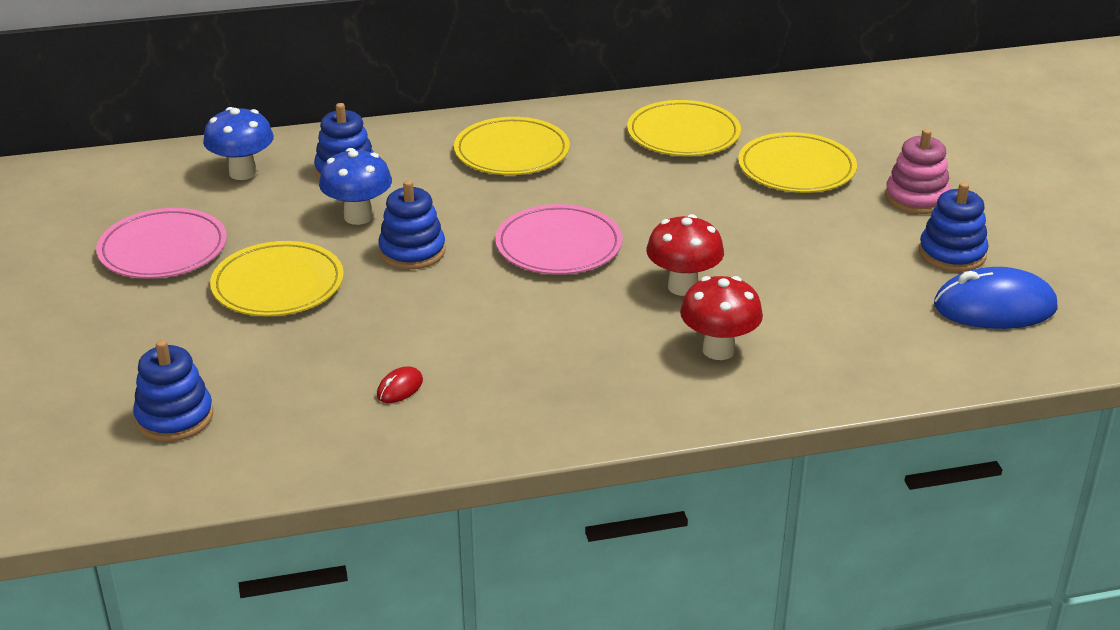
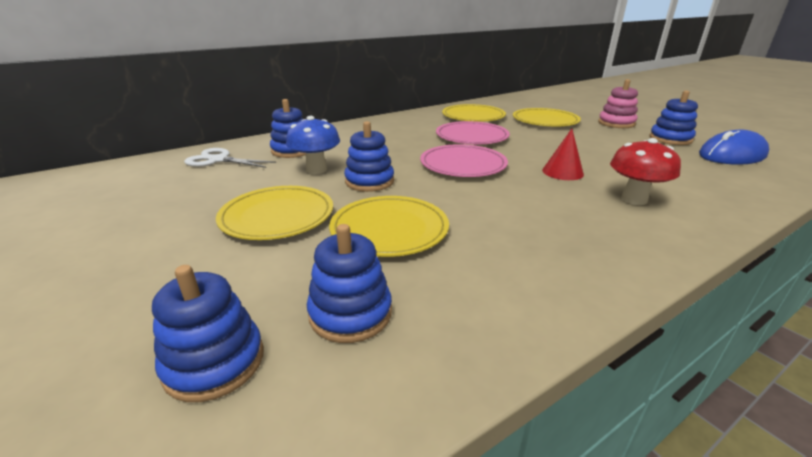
camera: 20 degrees left, 5 degrees down
pink plate [96,208,227,279] -> pink plate moved to [436,121,510,144]
blue mushroom [203,107,274,180] -> white scissors [184,148,276,168]
red mouse [377,366,423,403] -> none
yellow plate [454,117,570,175] -> yellow plate moved to [329,196,449,257]
red mushroom [646,214,724,296] -> red cone [542,129,584,180]
none -> blue stacking toy [307,224,392,343]

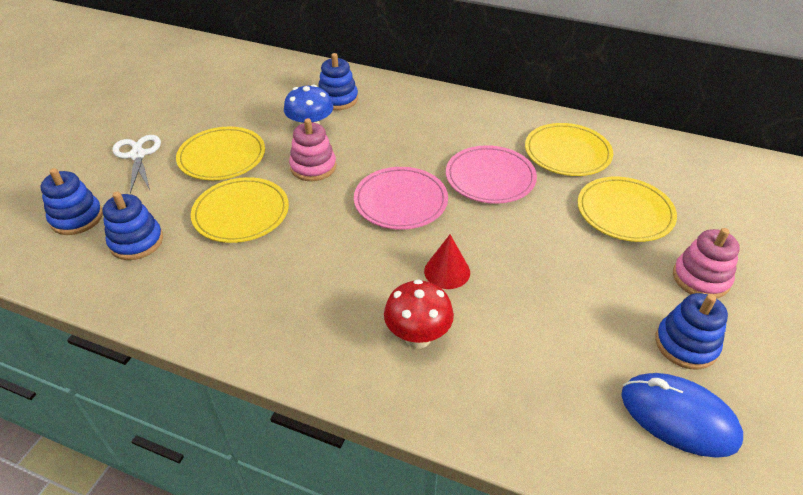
camera: 55 degrees right, 15 degrees up
white scissors [184,148,276,168] -> white scissors moved to [112,135,161,193]
blue stacking toy [344,121,394,192] -> pink stacking toy [289,118,336,181]

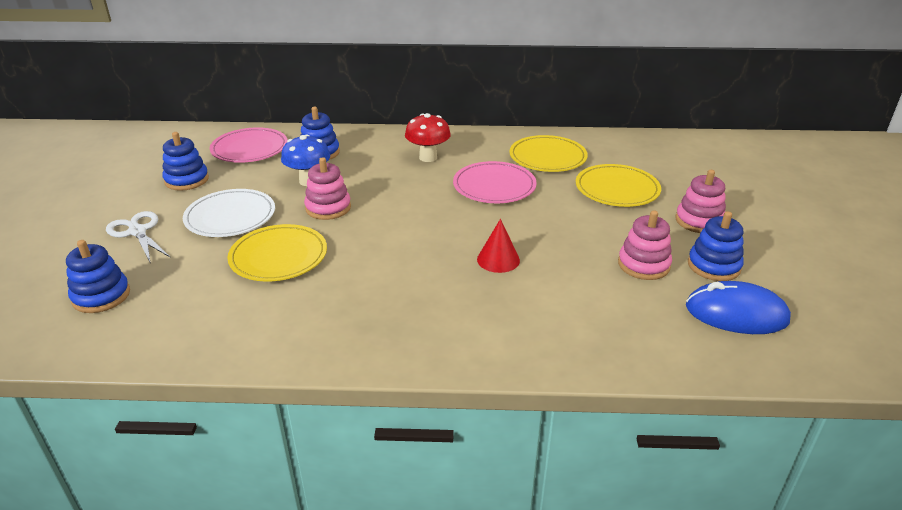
camera: 20 degrees left, 10 degrees down
blue stacking toy [102,192,163,260] -> blue stacking toy moved to [163,132,209,191]
yellow plate [176,127,265,181] -> white plate [183,189,275,237]
pink plate [354,167,448,230] -> pink plate moved to [210,127,288,163]
red mushroom [384,279,454,349] -> red mushroom moved to [405,113,451,162]
none -> pink stacking toy [618,210,672,280]

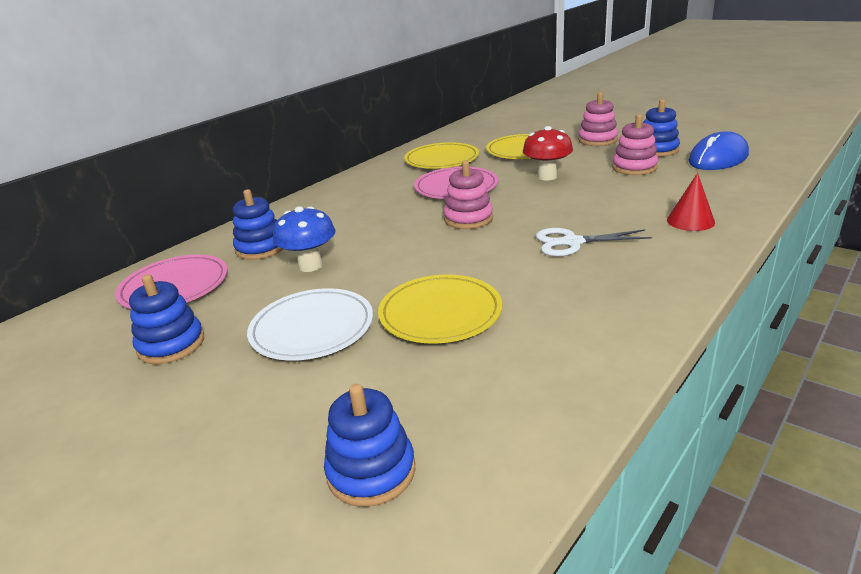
camera: 50 degrees left, 5 degrees down
white scissors [106,211,171,264] -> white scissors moved to [536,228,652,257]
pink stacking toy [304,157,351,220] -> pink stacking toy moved to [443,161,493,229]
red mushroom [405,113,451,162] -> red mushroom moved to [523,126,573,180]
red cone [477,219,520,273] -> red cone moved to [667,173,715,231]

